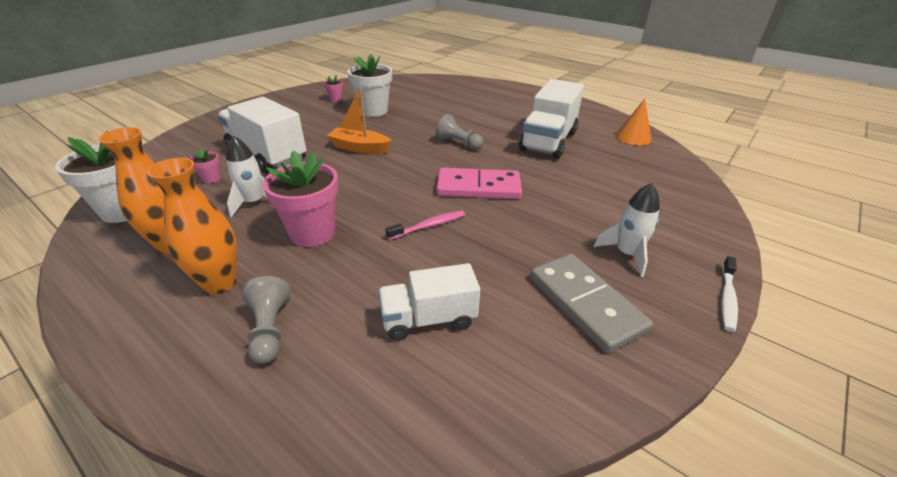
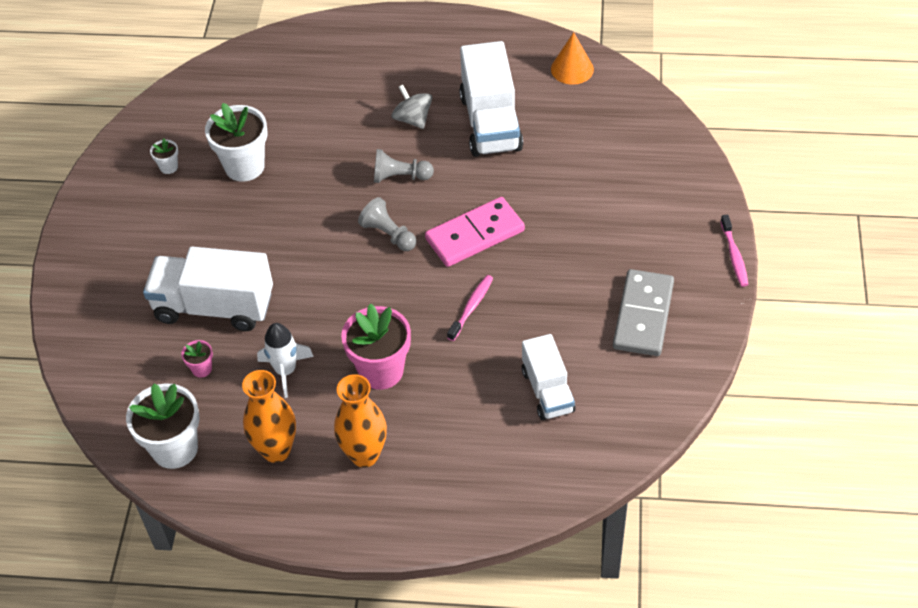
camera: 30 degrees left, 15 degrees up
grey pawn [242,276,291,364] -> grey pawn moved to [358,197,416,251]
pink flower pot [324,75,343,102] -> white flower pot [150,139,178,174]
orange boat [327,88,392,154] -> none
white truck [378,263,480,341] -> white truck turned 60 degrees counterclockwise [522,334,575,420]
grey domino [530,254,653,353] -> grey domino turned 75 degrees clockwise [613,269,674,356]
white rocket [594,183,660,277] -> none
white toothbrush [721,256,738,332] -> pink toothbrush [720,215,748,287]
none -> grey spinning top [391,85,432,129]

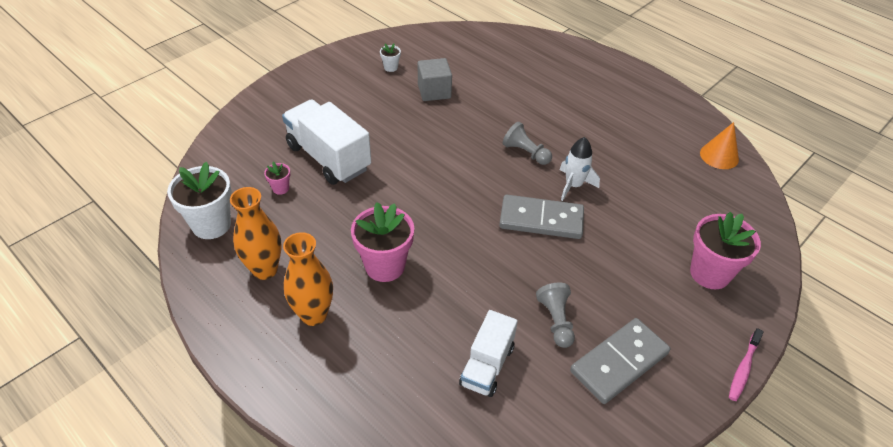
camera: 35 degrees right, 5 degrees down
white flower pot [205,103,267,182] -> grey cube [418,58,452,101]
white rocket [257,323,314,398] -> white rocket moved to [560,137,600,201]
grey pawn [358,197,416,251] -> grey pawn moved to [536,283,575,348]
grey spinning top [391,85,432,129] -> none
pink domino [425,197,525,267] -> grey domino [499,195,584,239]
pink toothbrush [447,275,493,341] -> none
white truck [459,41,523,157] -> none
none -> pink flower pot [690,212,761,289]

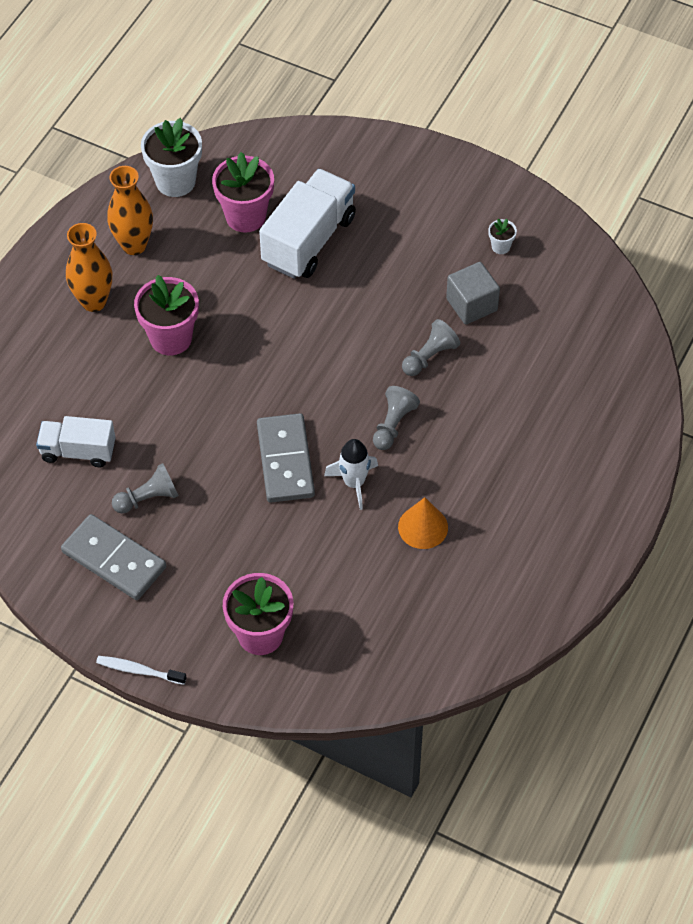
camera: 75 degrees right, 10 degrees up
pink flower pot [264,162,290,195] -> pink flower pot [212,152,274,233], size x2.19
orange cone [700,122,739,169] -> orange cone moved to [398,497,448,549]
pink toothbrush [729,328,764,401] -> white toothbrush [96,656,187,685]
none -> grey pawn [402,319,460,376]

